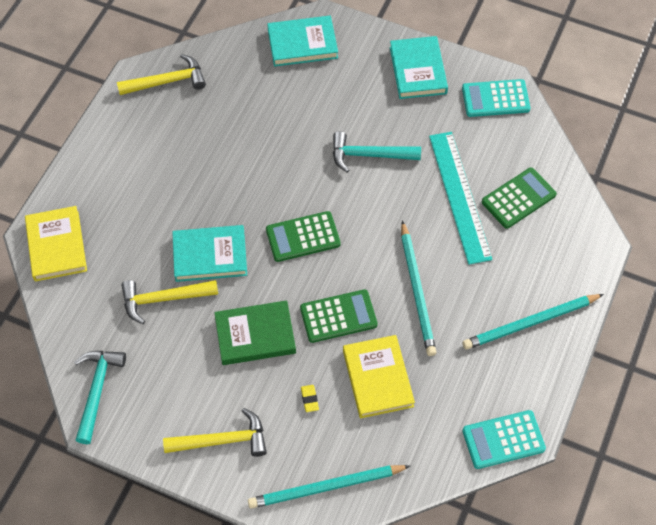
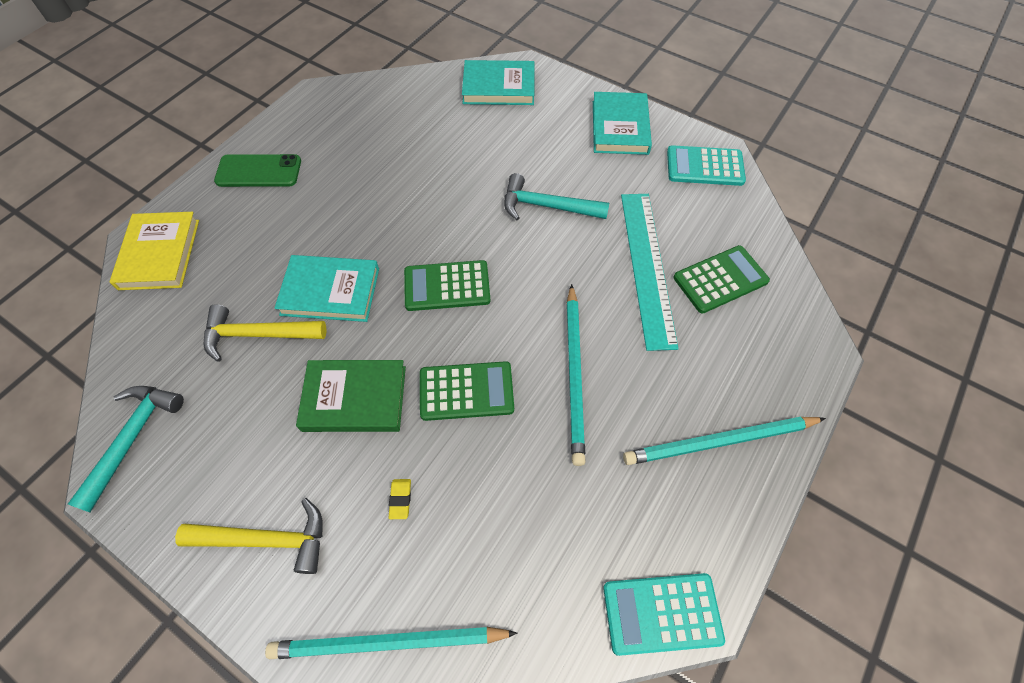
camera: 10 degrees right, 0 degrees up
yellow hammer [117,54,206,95] -> none
yellow book [343,335,415,418] -> none
none -> green phone [214,154,301,187]

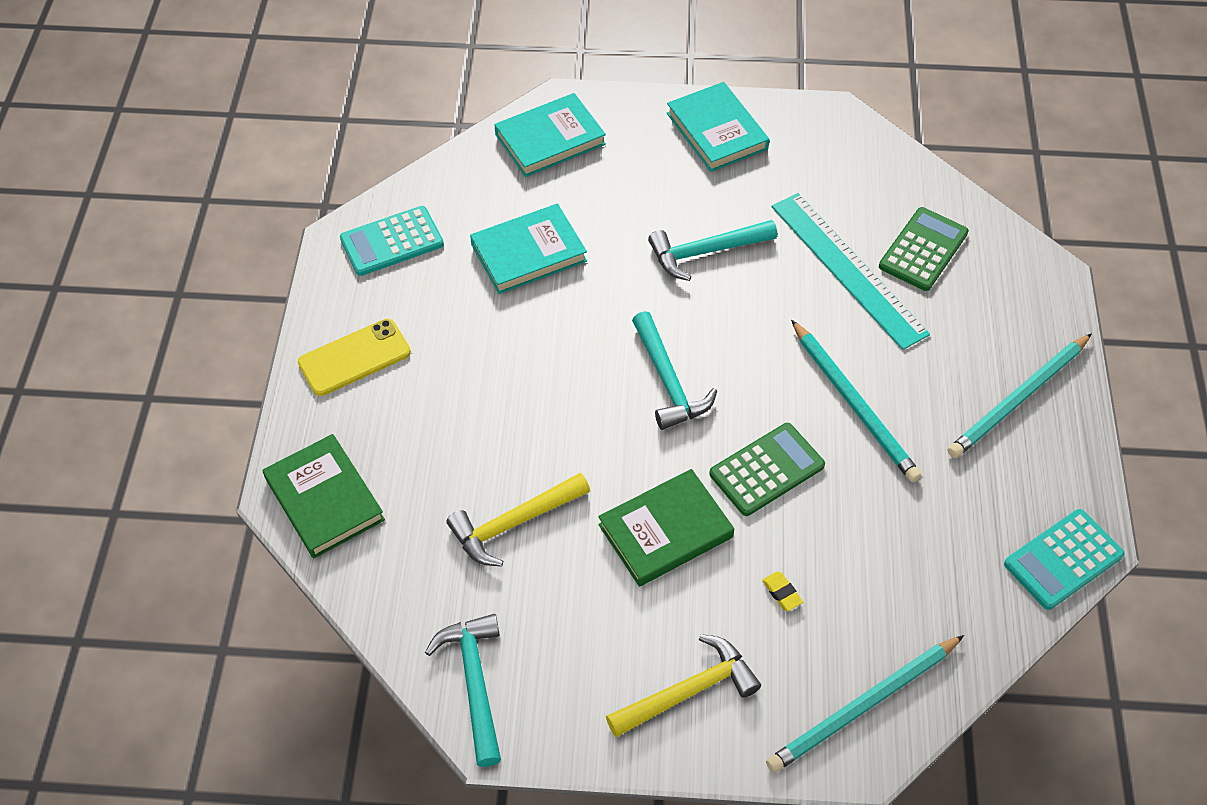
camera: 30 degrees left, 5 degrees down
yellow book [109,212,199,290] -> green book [263,434,385,558]
green phone [214,154,301,187] -> yellow phone [298,319,411,396]
turquoise book [275,255,379,322] -> turquoise book moved to [470,204,587,294]
green calculator [404,260,490,311] -> turquoise hammer [632,311,717,430]
turquoise calculator [667,145,746,186] -> turquoise calculator moved to [340,206,444,276]

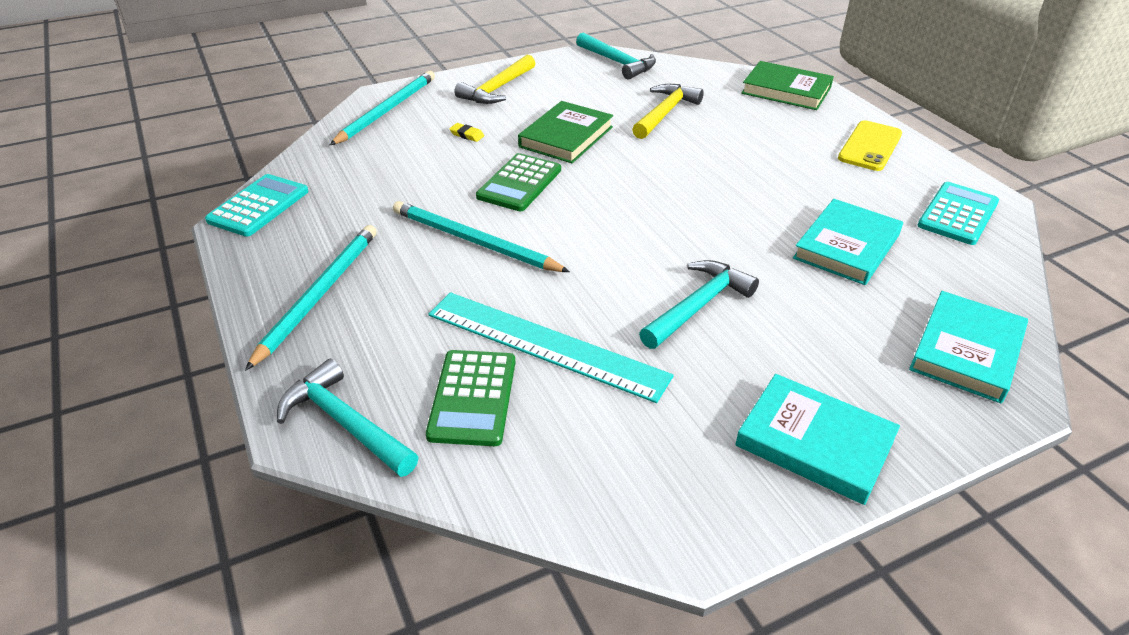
camera: 150 degrees right, 15 degrees down
turquoise hammer [632,311,717,430] -> turquoise hammer moved to [277,359,418,477]

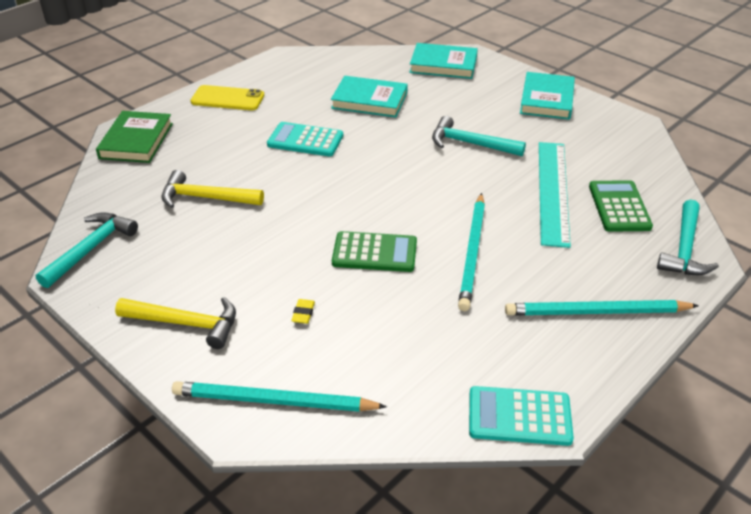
camera: 110 degrees left, 0 degrees up
green calculator [426,350,515,446] -> green calculator turned 75 degrees counterclockwise [589,180,653,232]
green book [518,101,613,163] -> none
turquoise calculator [917,182,999,245] -> turquoise calculator moved to [267,122,343,156]

